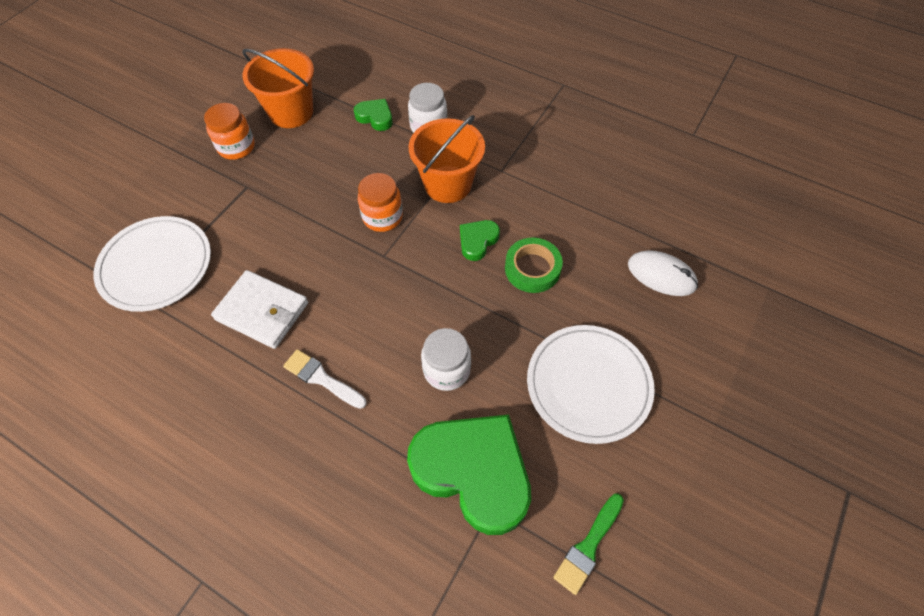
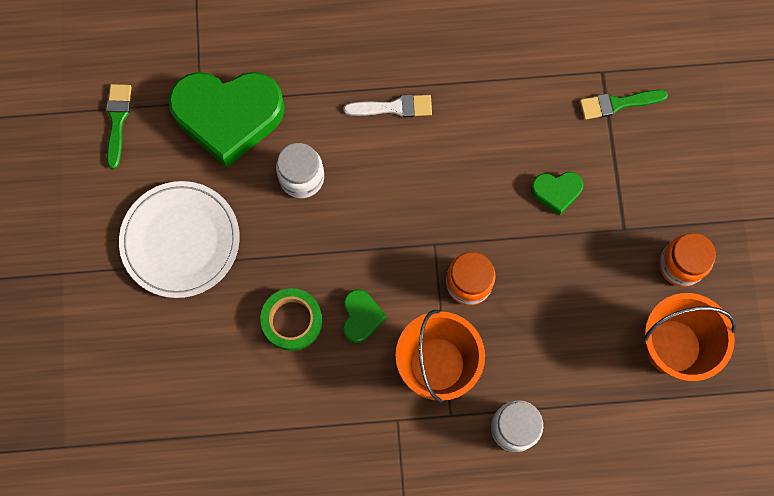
camera: 145 degrees right, 15 degrees up
white plate [94,216,211,312] -> green brush [580,90,668,120]
white wallet [211,270,308,349] -> none
green heart [354,99,393,131] -> green heart moved to [531,172,583,215]
white mouse [628,250,698,296] -> none

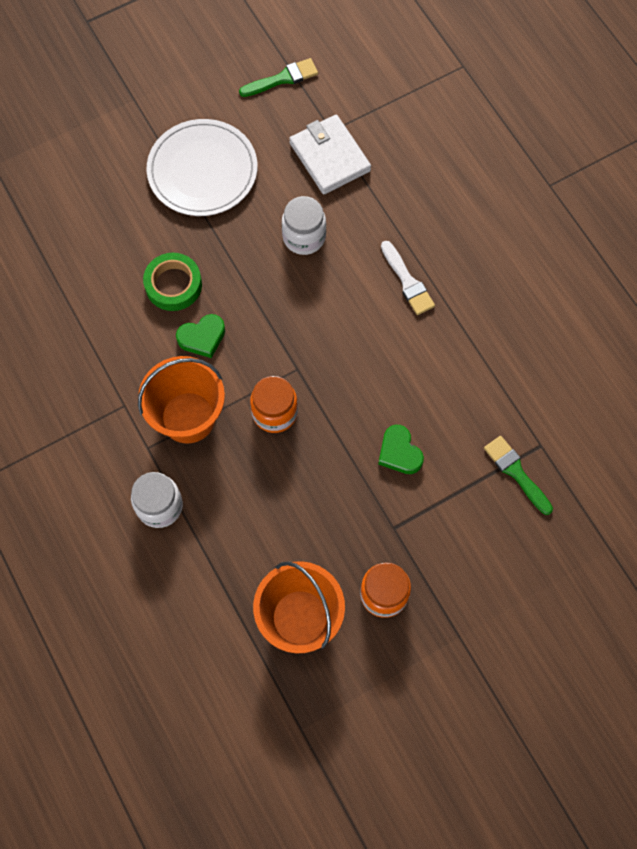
camera: 65 degrees right, 5 degrees down
green heart [168,72,285,167] -> white wallet [289,115,371,194]

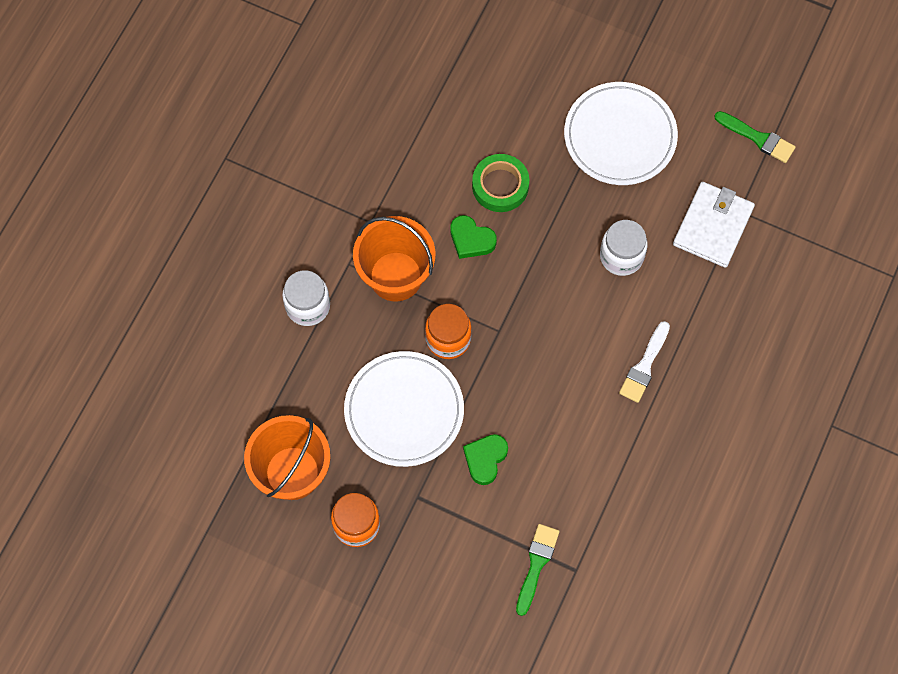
camera: 55 degrees right, 0 degrees up
none -> white plate [344,351,464,467]

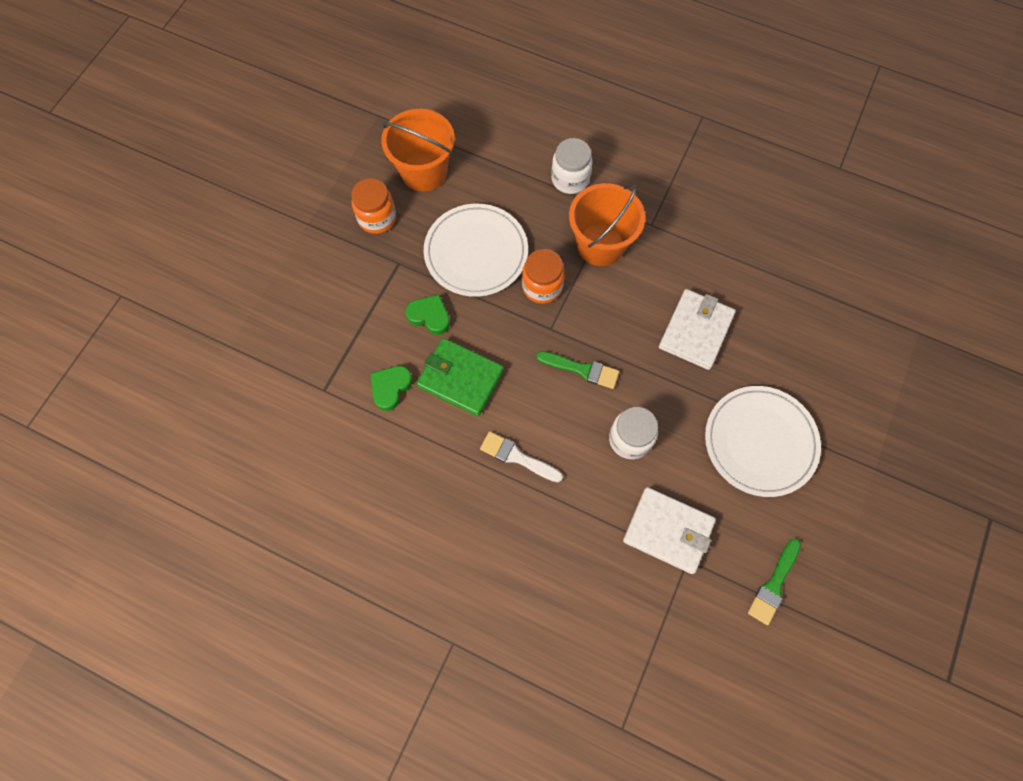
camera: 90 degrees right, 0 degrees up
green heart [450,215,497,259] -> green heart moved to [370,366,413,411]
green tape [472,154,529,212] -> white wallet [659,289,736,370]
green brush [516,524,560,616] -> green brush moved to [536,351,619,389]
none -> green wallet [416,338,504,416]

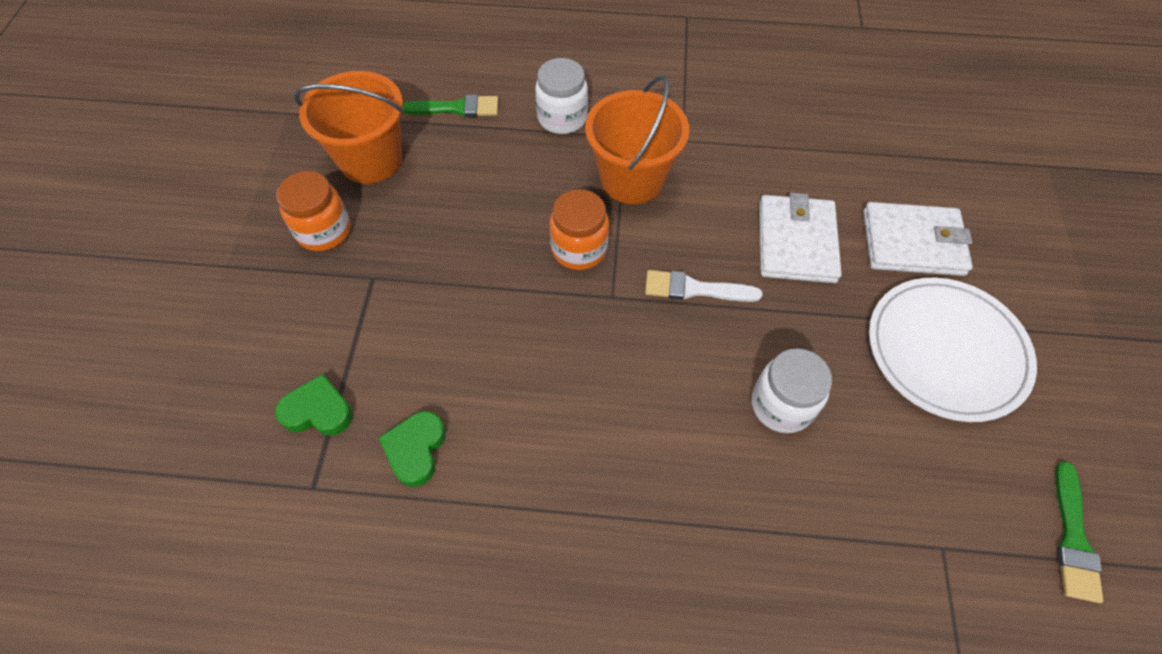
camera: 20 degrees left, 10 degrees down
green heart [405,295,450,335] -> green heart moved to [275,374,353,436]
green wallet [416,338,504,416] -> none
white plate [423,204,528,297] -> none
white brush [480,431,563,482] -> white brush moved to [645,270,762,302]
green brush [536,351,619,389] -> green brush moved to [403,95,498,117]
white wallet [623,487,716,574] -> white wallet moved to [863,202,973,276]

